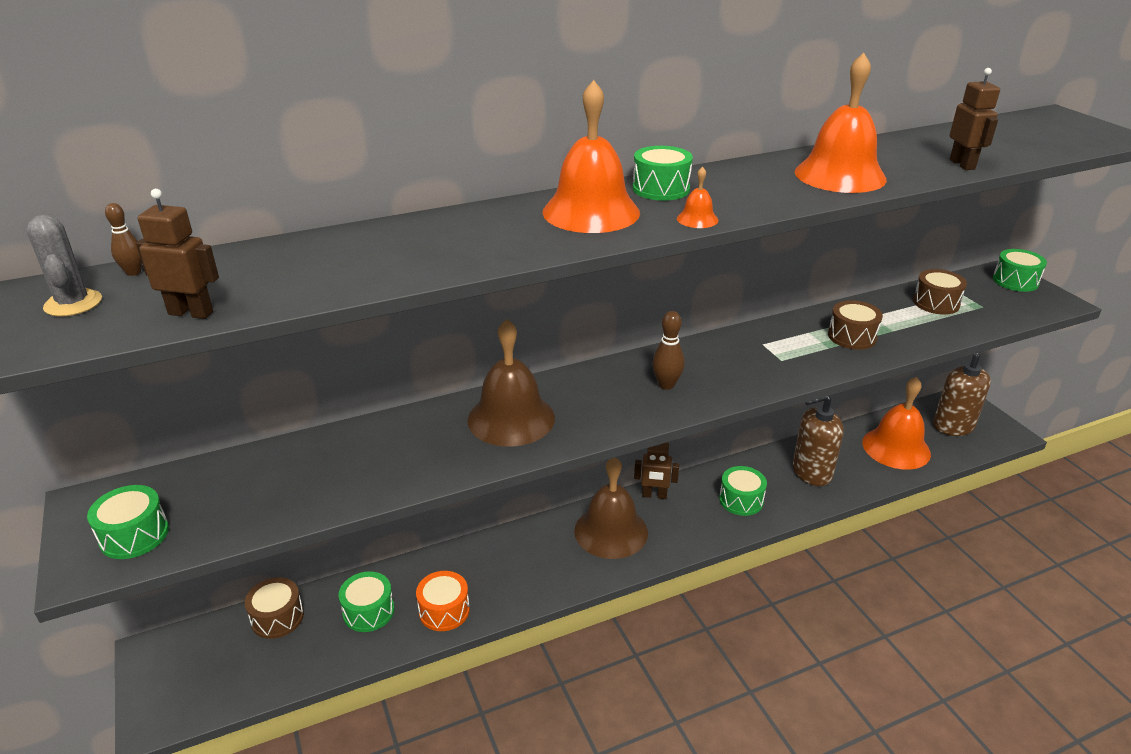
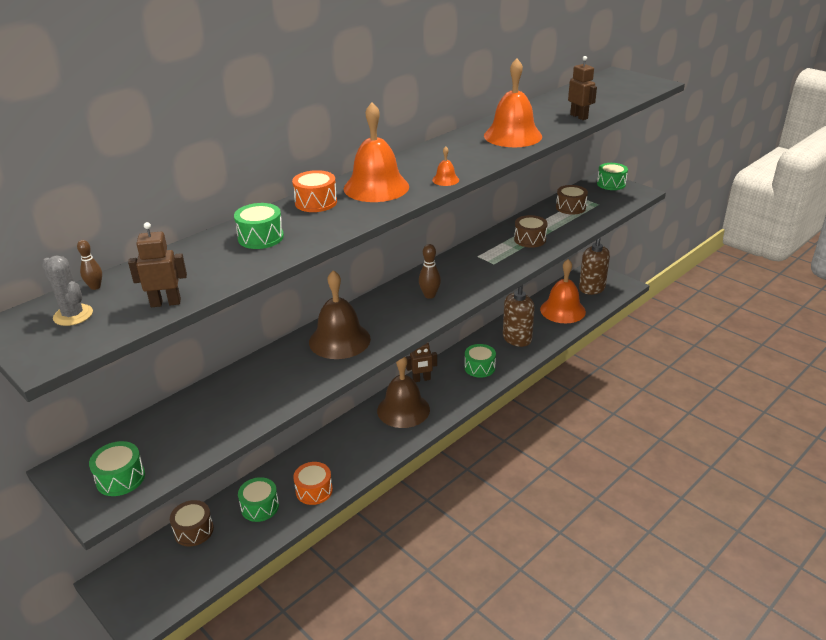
camera: 20 degrees left, 0 degrees up
green drum [633,146,693,201] -> green drum moved to [234,203,284,249]
none -> orange drum [292,170,337,212]

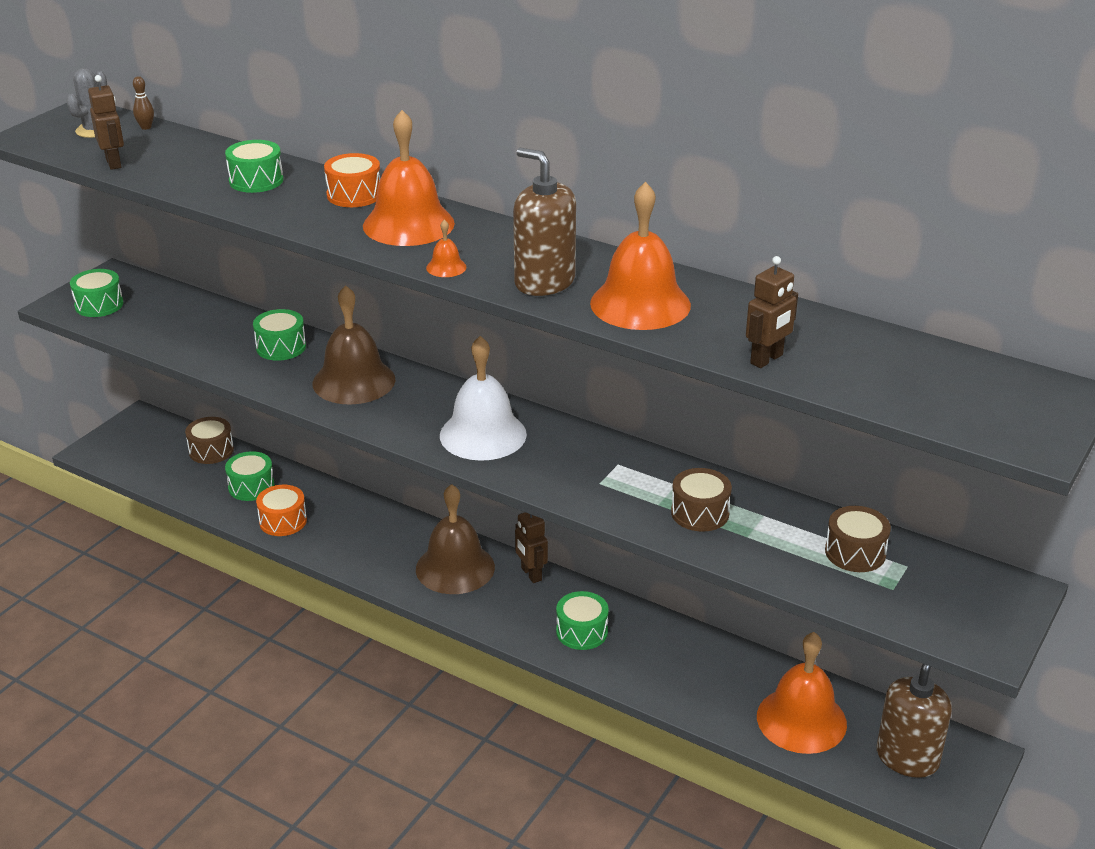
camera: 75 degrees right, 0 degrees up
brown bowling pin [419,244,441,299] -> white bell [440,336,527,461]
brown soap dispenser [503,285,535,347] -> brown soap dispenser moved to [513,148,576,296]
green drum [597,163,628,190] -> green drum moved to [253,309,306,361]

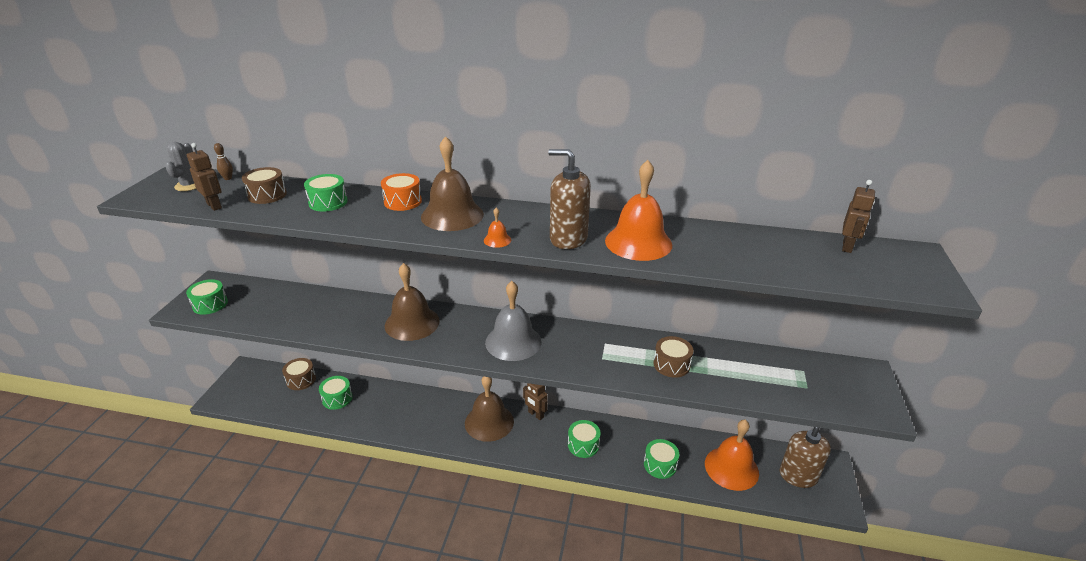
camera: 20 degrees left, 0 degrees up
green drum [253,309,306,361] -> green drum moved to [644,439,679,479]
orange drum [256,485,307,536] -> none
orange bell [363,110,455,246] -> brown bell [421,136,484,231]
white bell [440,336,527,461] -> grey bell [485,281,541,361]
brown robot [746,256,798,368] -> brown robot moved to [842,180,875,253]
brown drum [825,506,891,572] -> brown drum moved to [242,167,287,204]

